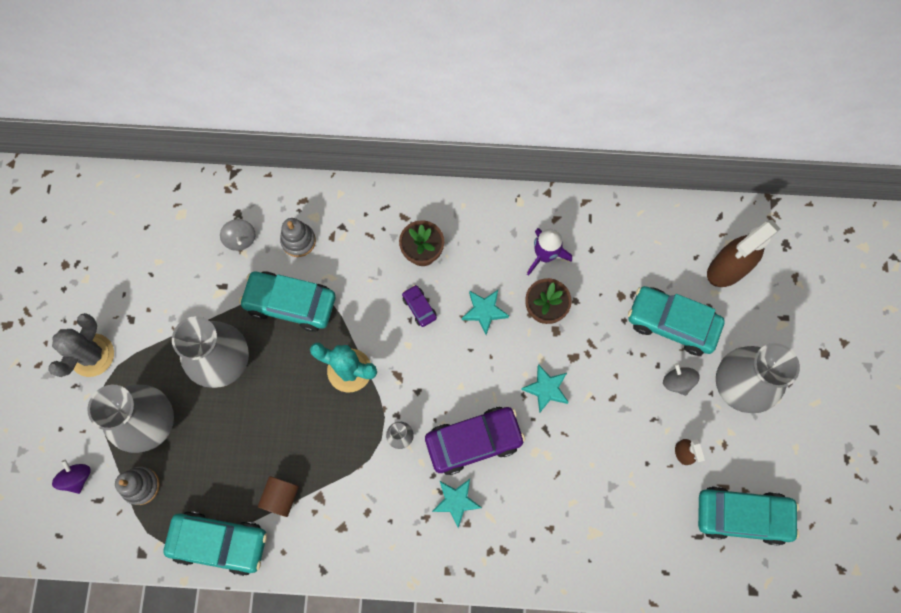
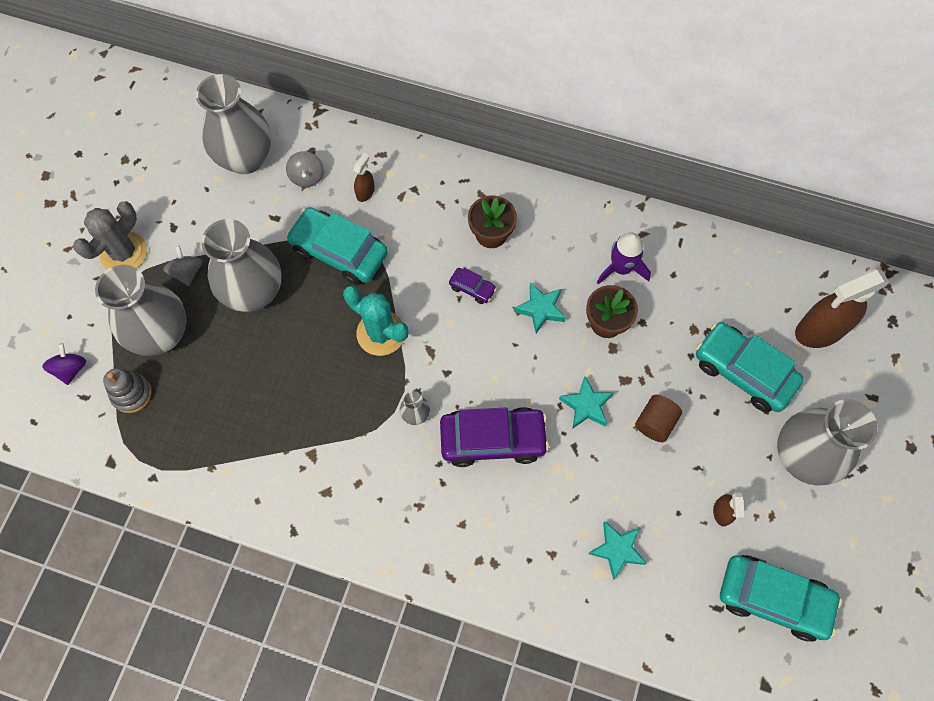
camera: 15 degrees right, 5 degrees down
turquoise car [164,511,267,576] -> none
brown cylinder [258,476,299,517] -> brown cylinder moved to [635,395,682,442]
grey stacking toy [280,218,316,257] -> brown spray bottle [353,153,375,202]
purple car [402,285,437,327] -> purple car turned 135 degrees clockwise [449,267,496,304]
turquoise star [432,479,482,528] -> turquoise star moved to [588,521,647,580]
grey spinning top [663,363,700,396] -> grey spinning top moved to [163,245,202,286]
none -> grey vase [196,74,271,174]

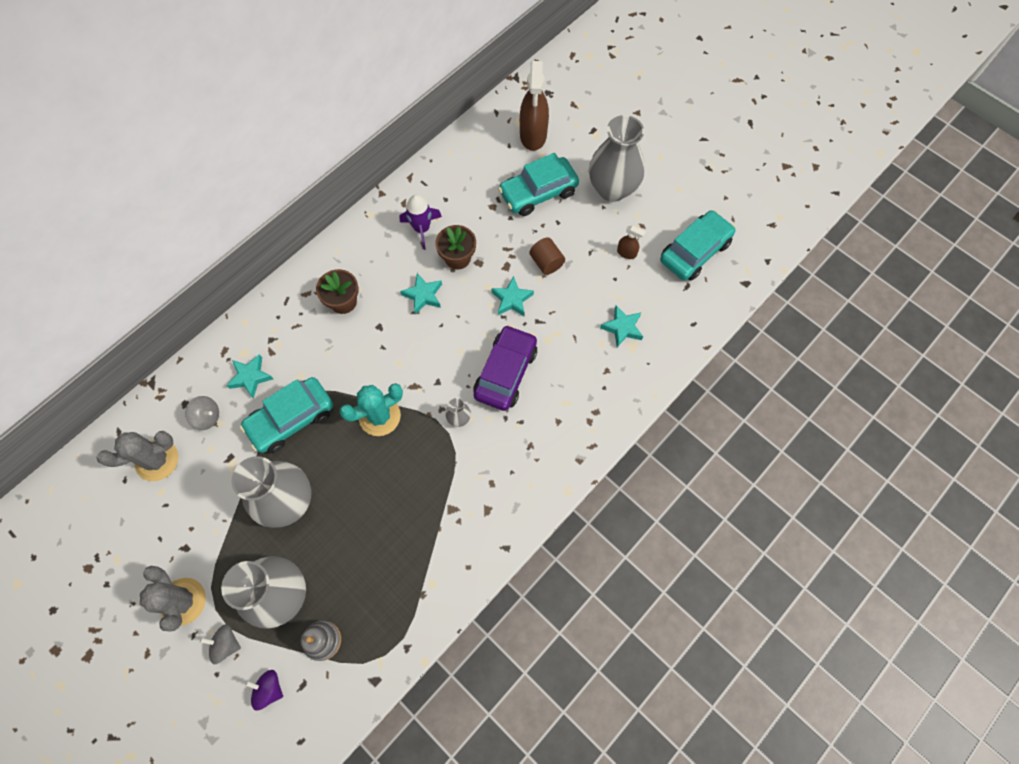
camera: 65 degrees left, 0 degrees up
grey spinning top [163,245,202,286] -> grey spinning top moved to [200,624,241,664]
grey vase [196,74,271,174] -> grey cactus [97,431,179,481]
brown spray bottle [353,153,375,202] -> turquoise star [226,354,273,399]
purple car [449,267,496,304] -> none

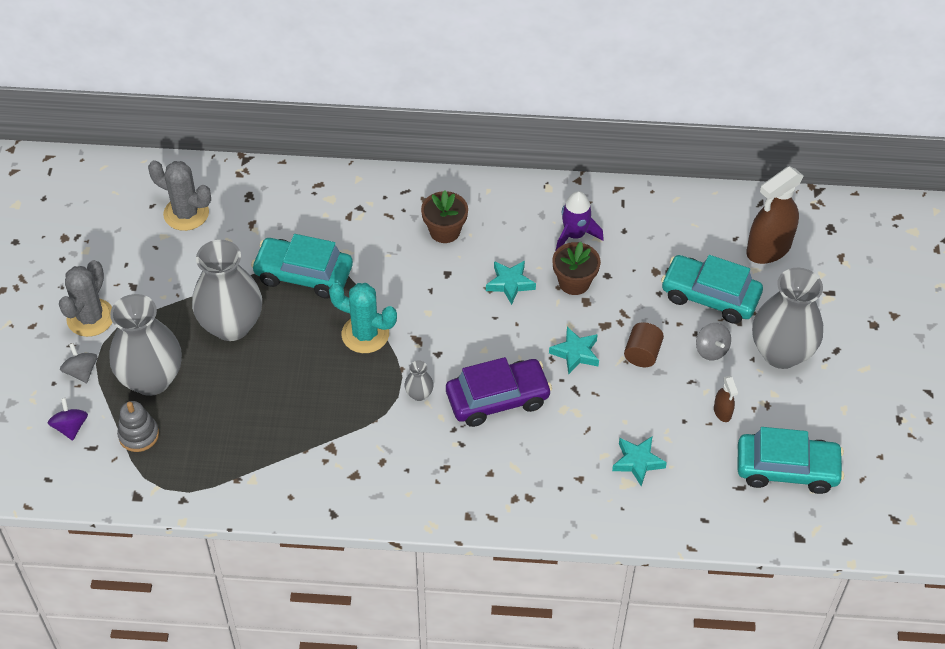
camera: 50 degrees right, 15 degrees down
grey spinning top [185,396,219,430] -> grey spinning top moved to [696,323,731,360]
turquoise star [226,354,273,399] -> none

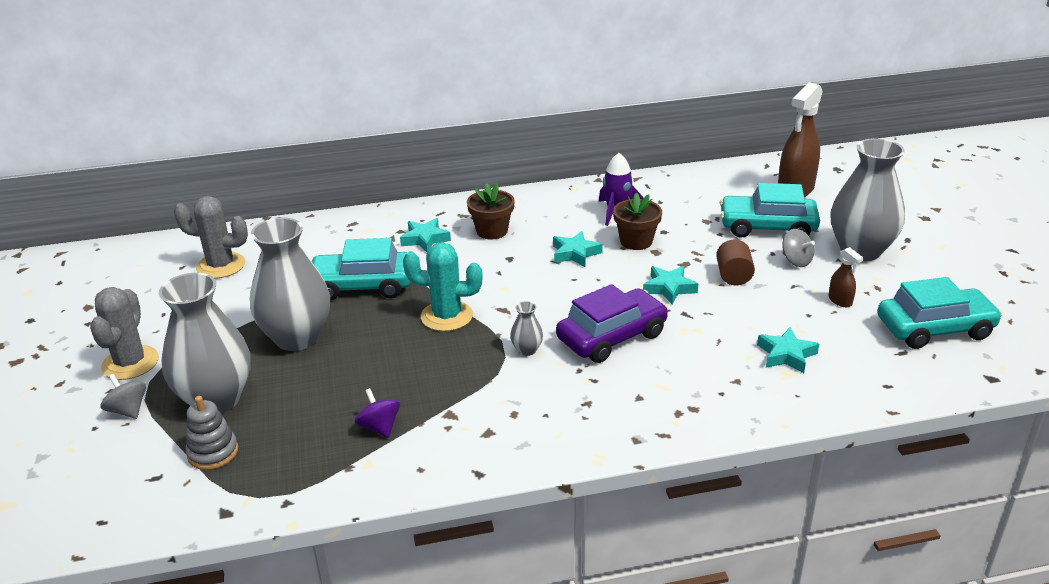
camera: 15 degrees left, 20 degrees down
purple spinning top [48,398,88,441] -> purple spinning top moved to [355,388,400,438]
none -> turquoise star [400,218,451,252]

